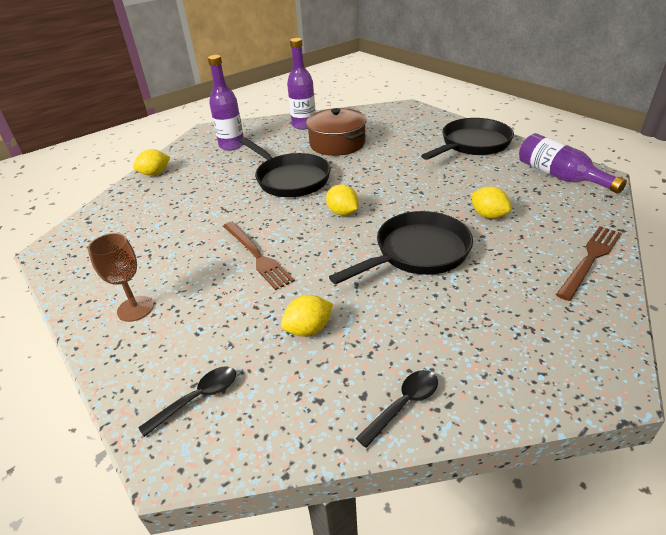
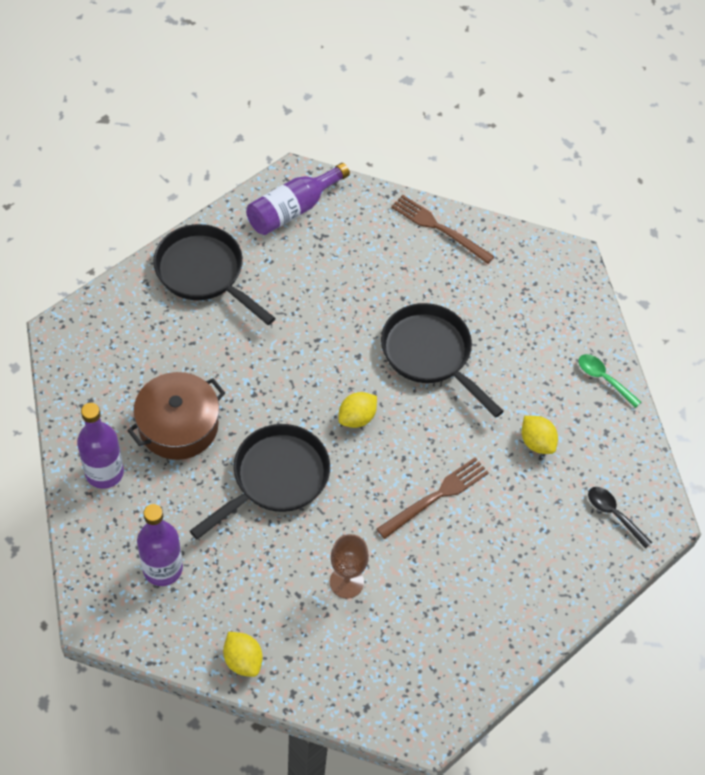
camera: 100 degrees left, 20 degrees up
brown goblet [88,233,154,322] -> brown goblet moved to [330,534,369,599]
black spoon [356,370,438,448] -> green spoon [578,354,641,408]
yellow lemon [471,186,511,219] -> none

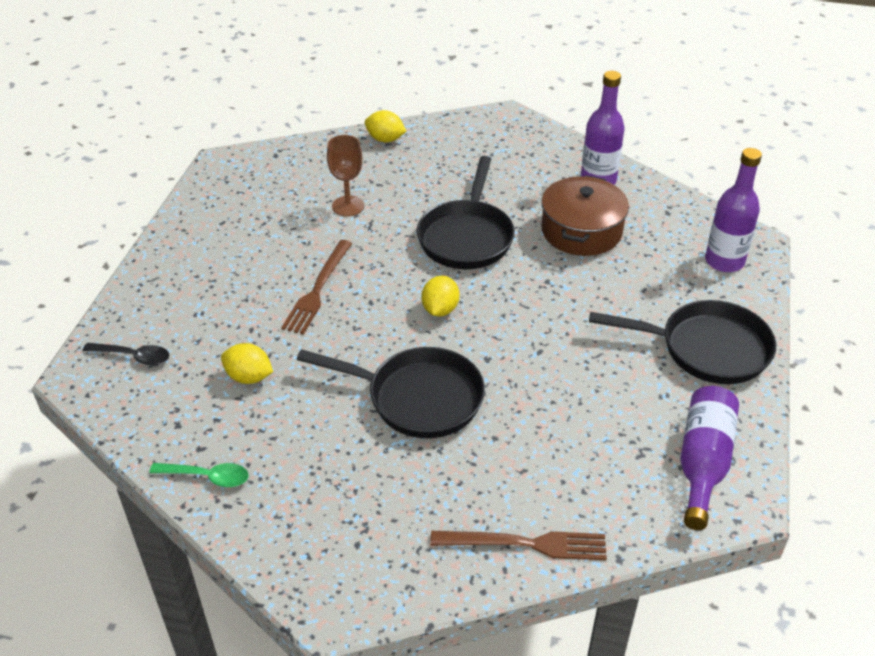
camera: 150 degrees right, 15 degrees down
purple bottle [137,504,183,586] -> purple bottle moved to [705,148,762,272]

